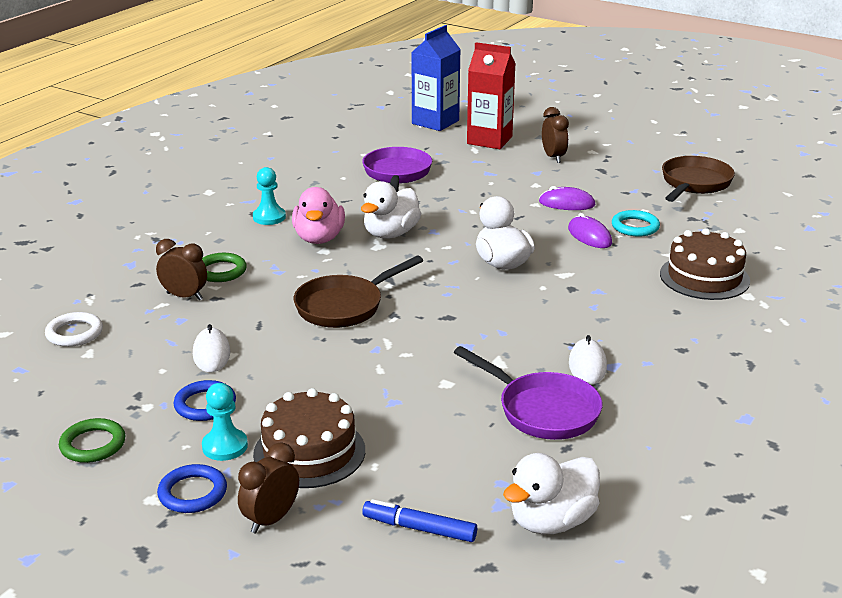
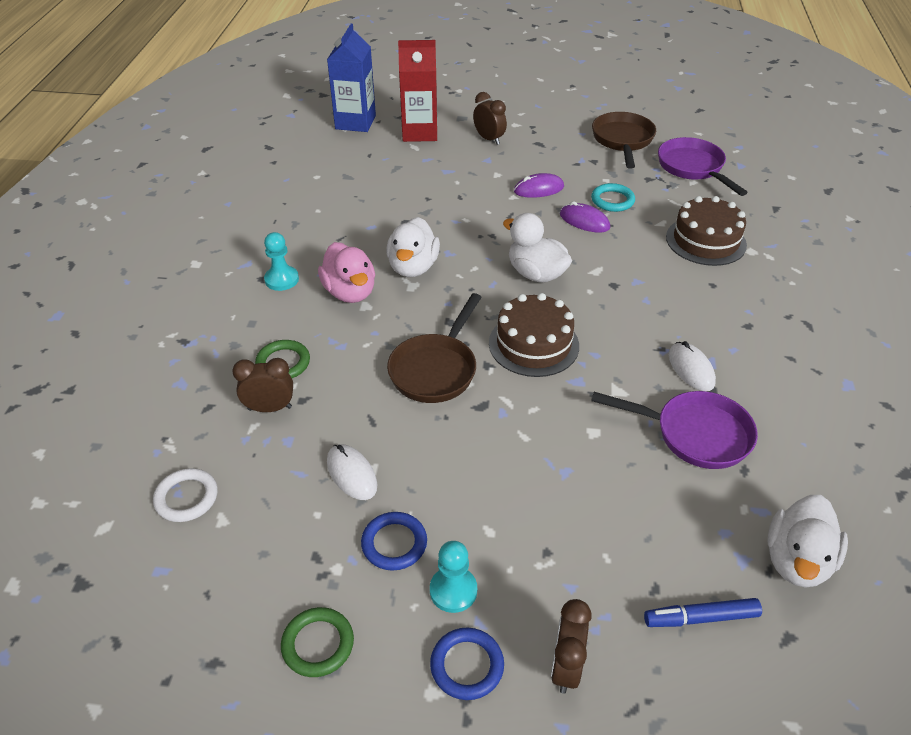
camera: 25 degrees left, 15 degrees up
brown cake [253,388,365,488] -> brown cake moved to [489,293,579,377]
purple pan [362,147,432,192] -> purple pan moved to [658,137,748,196]

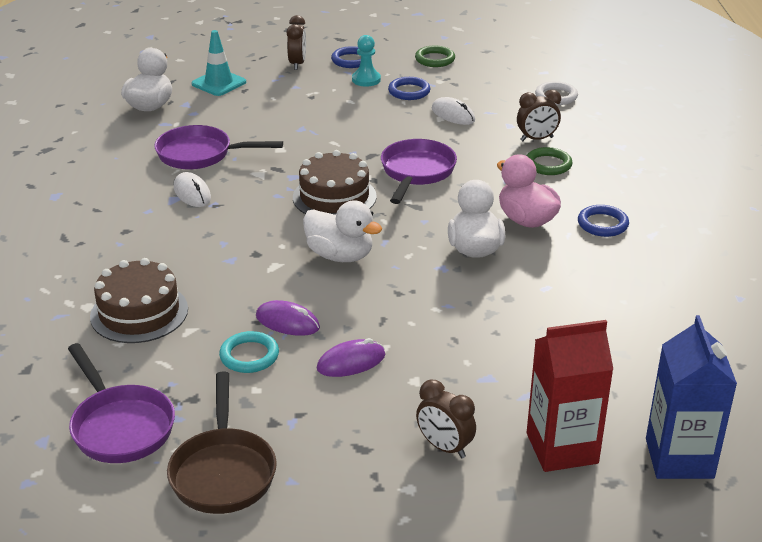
camera: 170 degrees right, 10 degrees down
turquoise pawn [264,232,299,291] -> blue ring [578,205,629,237]
brown pan [387,293,482,403] -> purple pan [381,139,457,204]
blue marker [644,598,762,627] -> turquoise traffic cone [191,30,246,96]

